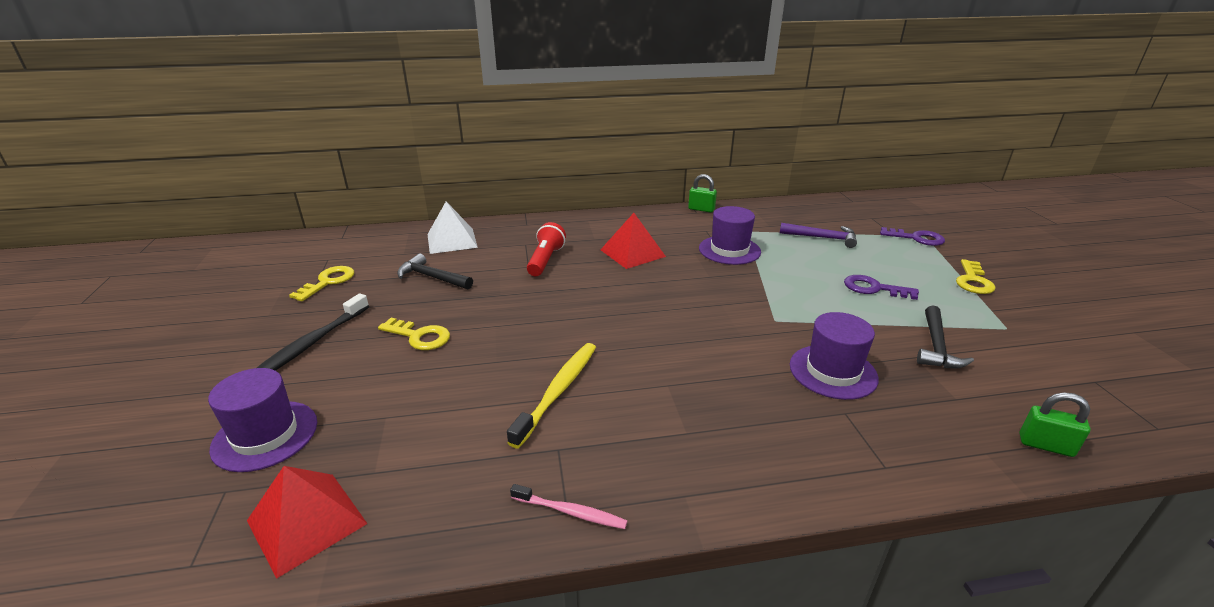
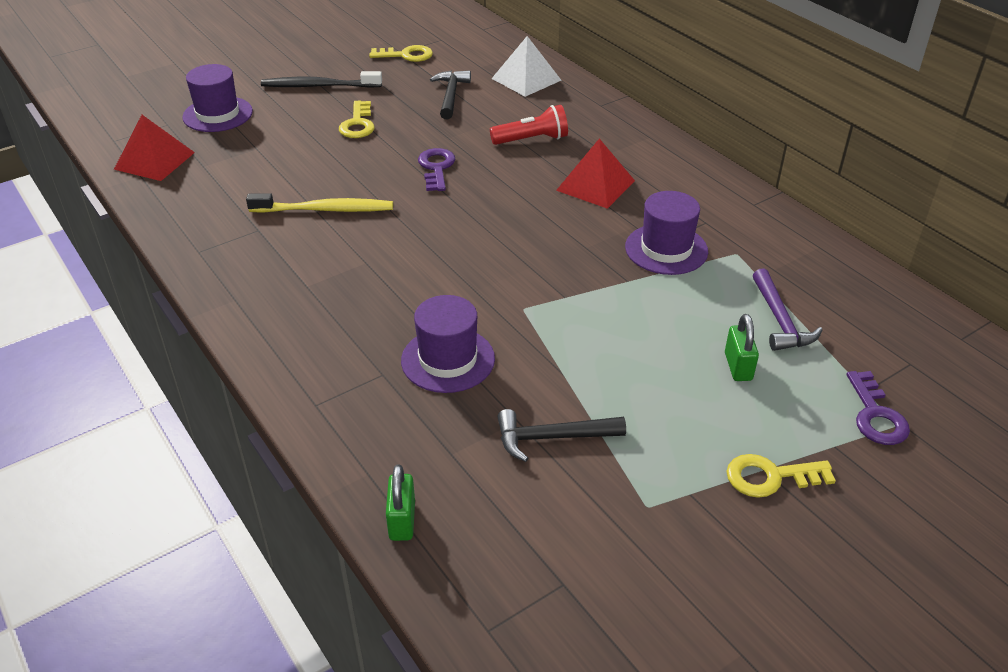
camera: 65 degrees right, 10 degrees up
pink toothbrush [510,484,627,529] -> none
green padlock [688,174,717,213] -> green padlock moved to [725,314,759,381]
purple key [844,275,919,300] -> purple key moved to [418,148,456,191]

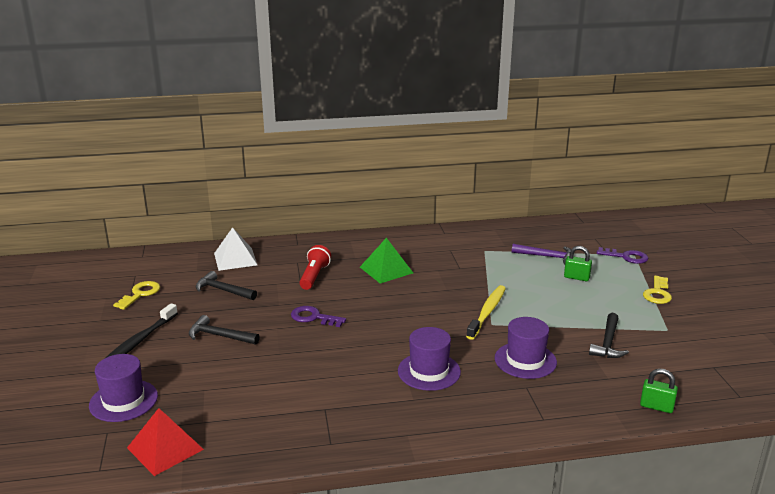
camera: 65 degrees left, 15 degrees down
yellow toothbrush [246,193,393,213] -> yellow toothbrush moved to [466,285,506,340]
yellow key [339,101,375,138] -> black hammer [189,315,260,345]
red pyramid [556,138,635,209] -> green pyramid [360,238,413,284]
purple hat [625,191,708,275] -> purple hat moved to [398,327,461,391]

